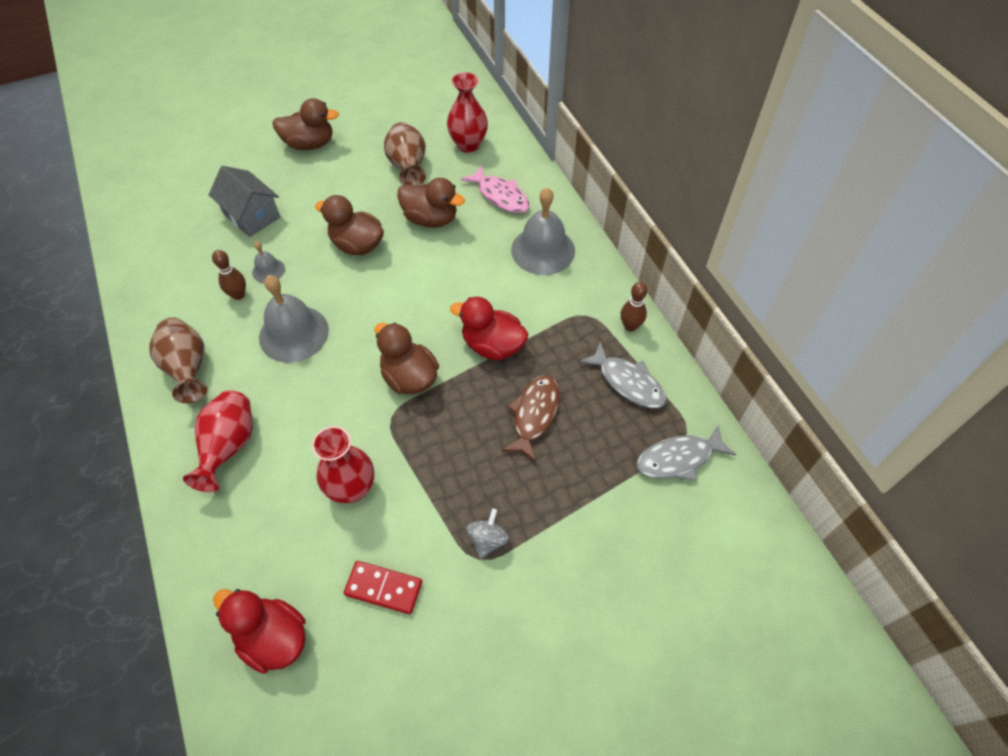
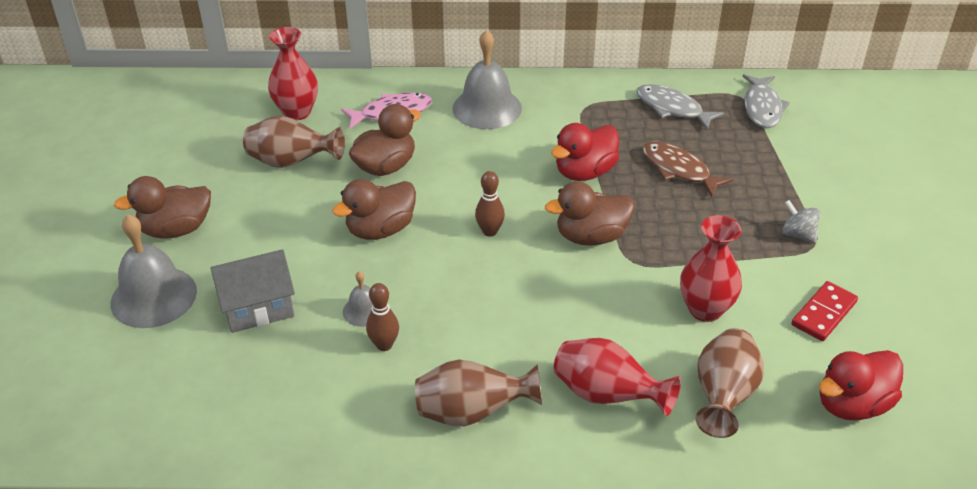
camera: 65 degrees left, 15 degrees down
grey bell [259,275,329,363] -> grey bell moved to [111,214,197,328]
brown duck [272,98,339,150] -> brown duck turned 135 degrees counterclockwise [114,176,211,238]
grey fish [579,342,667,408] -> grey fish turned 120 degrees counterclockwise [637,84,724,130]
brown bowling pin [620,282,647,331] -> brown bowling pin moved to [475,171,505,237]
none -> brown vase [696,328,764,438]

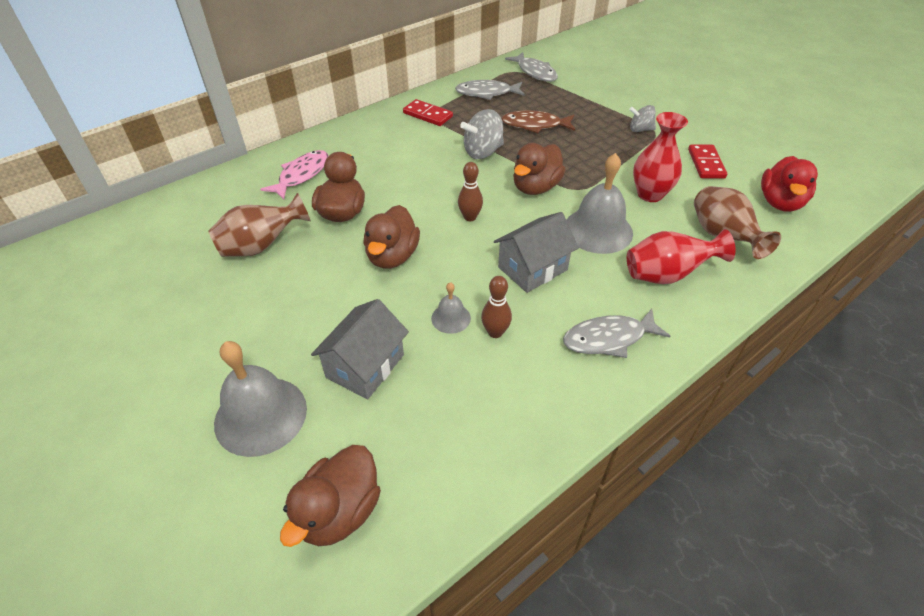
camera: 40 degrees left, 5 degrees up
brown duck [114,176,211,238] -> brown duck moved to [280,445,381,547]
red vase [268,27,318,120] -> none
brown vase [415,359,542,426] -> grey fish [563,309,670,358]
grey bell [452,30,522,129] -> grey bell moved to [566,153,633,254]
red duck [551,123,619,181] -> grey spinning top [460,109,504,159]
none -> red domino [403,99,453,126]
none -> grey house [494,212,579,293]

